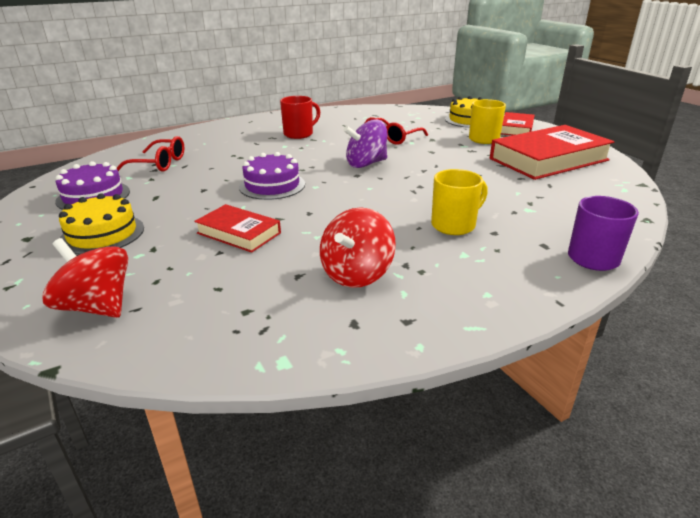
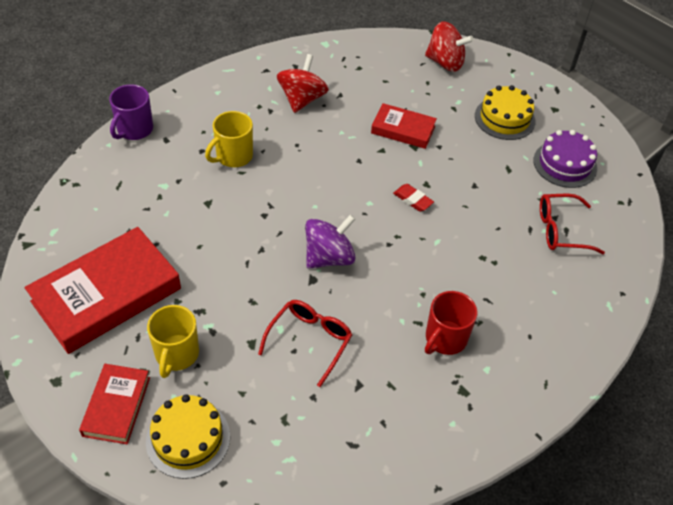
camera: 165 degrees right, 20 degrees up
purple cake [239,152,305,200] -> red eraser [393,184,434,211]

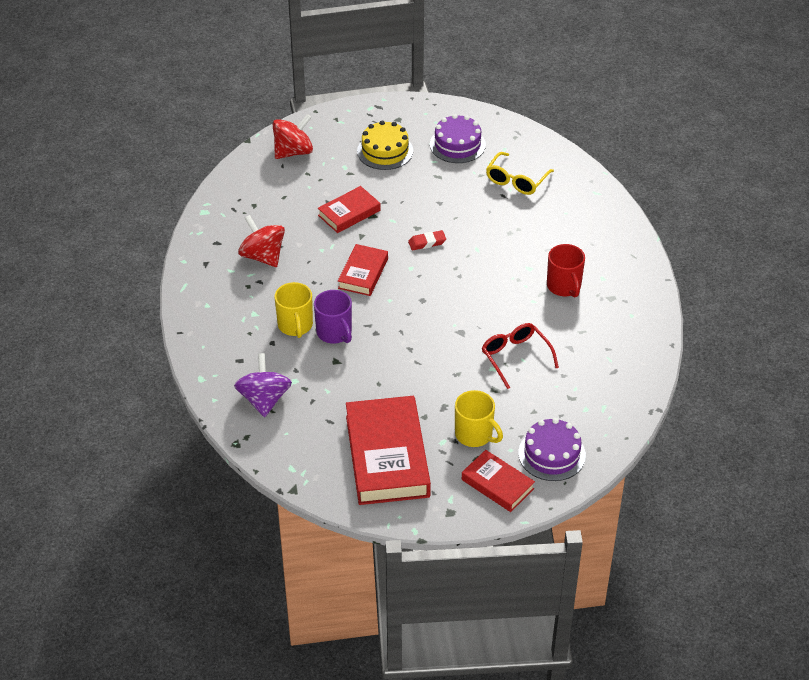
camera: 55 degrees left, 5 degrees down
purple mug [109,84,153,140] -> purple mug moved to [314,290,352,343]
yellow cake [146,394,230,479] -> purple cake [518,418,586,481]
purple spinning top [305,214,356,269] -> purple spinning top moved to [234,353,292,417]
red glasses [540,194,605,254] -> yellow glasses [486,152,554,195]
none -> red book [338,244,388,296]

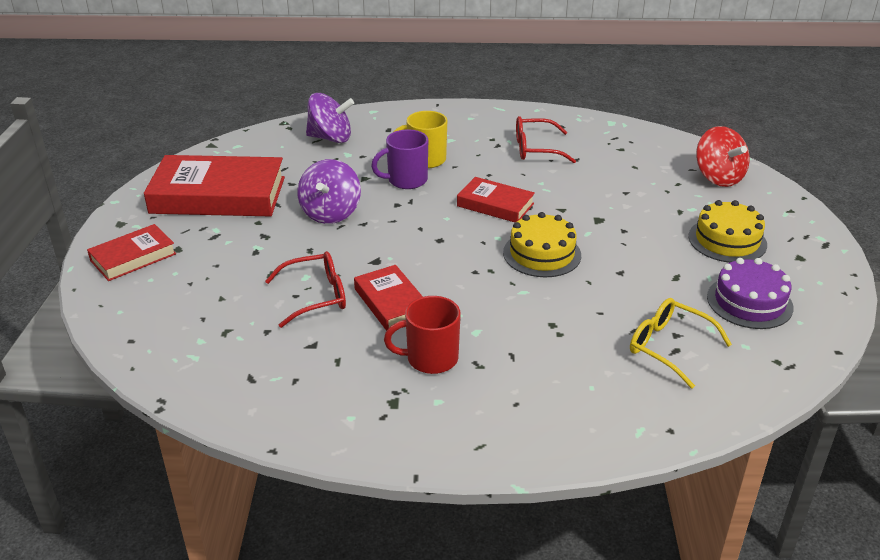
camera: 100 degrees right, 10 degrees down
red spinning top [238,215,285,267] -> red glasses [516,116,576,163]
red book [318,186,381,233] -> red book moved to [354,265,423,331]
red eraser [408,230,446,250] -> yellow cake [503,212,581,277]
yellow mug [455,390,503,447] -> none
purple cake [518,418,586,481] -> none
none -> purple spinning top [297,159,361,224]

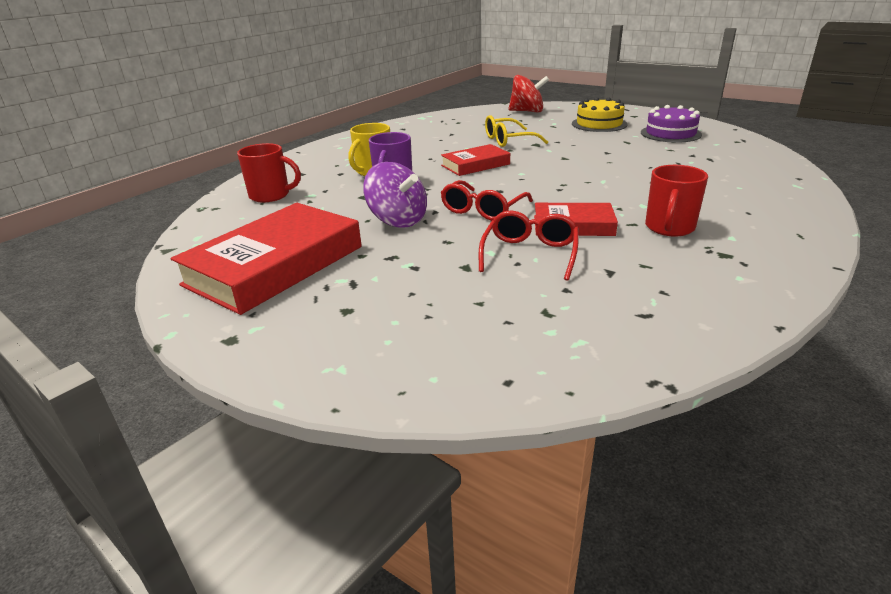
camera: 55 degrees left, 5 degrees down
red book [87,224,176,281] -> none
purple spinning top [306,93,354,143] -> red mug [237,143,301,202]
yellow cake [503,212,581,277] -> none
red glasses [516,116,576,163] -> red glasses moved to [441,180,533,221]
yellow glasses [630,298,732,389] -> yellow glasses moved to [485,115,548,147]

